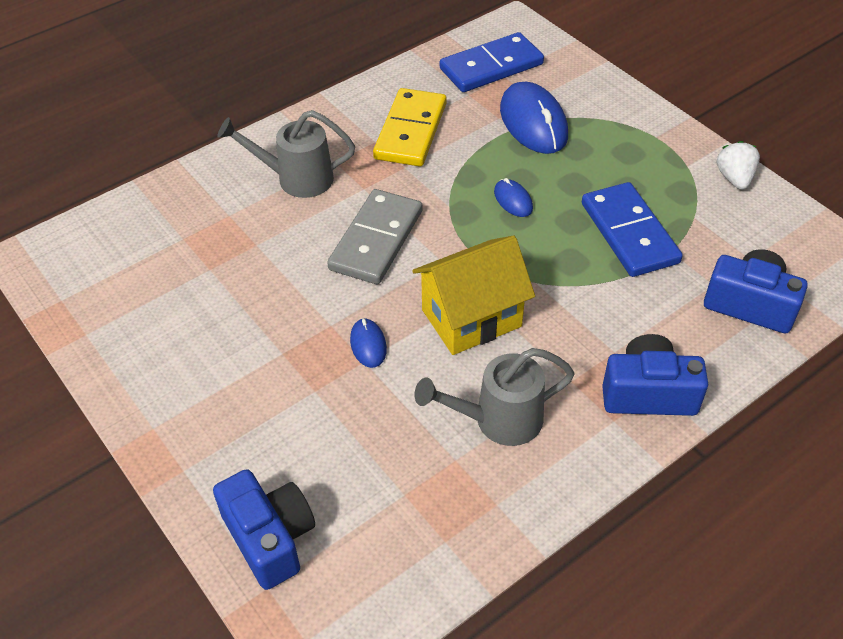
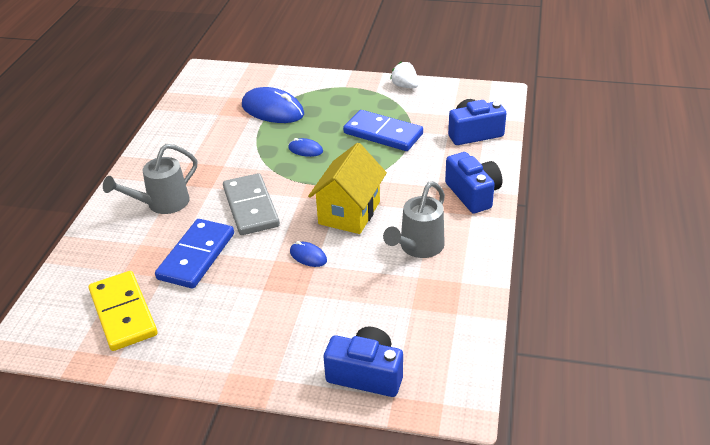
camera: 40 degrees left, 10 degrees down
yellow domino [373,88,447,167] -> yellow domino moved to [89,271,157,351]
blue domino [440,32,544,92] -> blue domino moved to [155,219,234,289]
blue camera [602,334,708,416] -> blue camera turned 105 degrees clockwise [445,152,502,213]

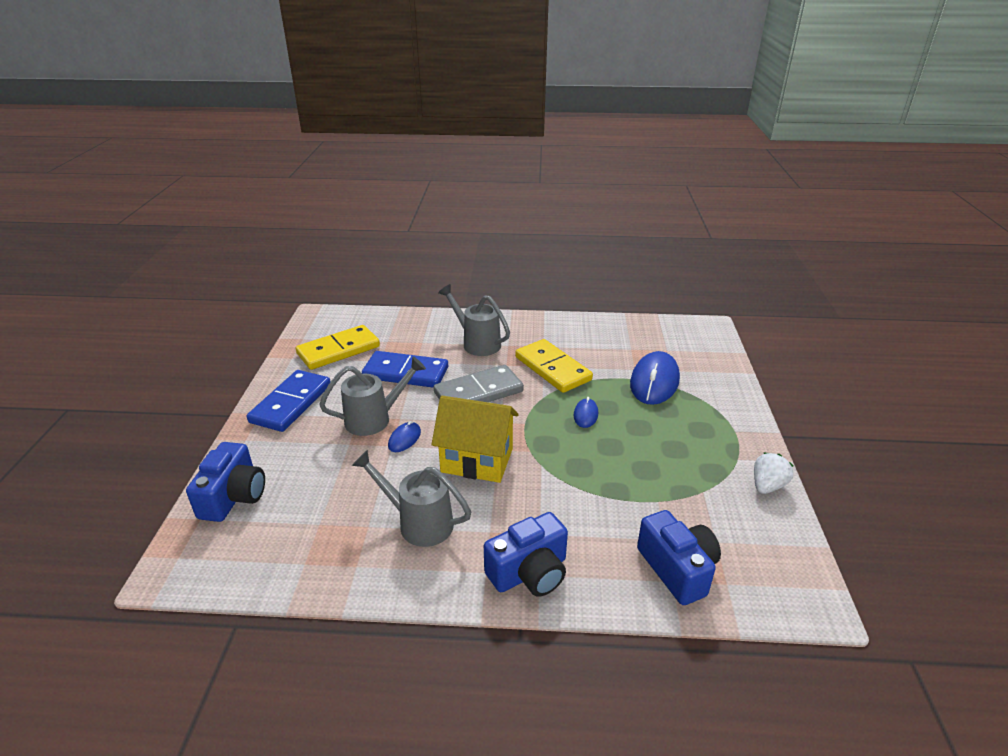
camera: 80 degrees right, 5 degrees down
blue domino [343,110,423,151] -> blue domino moved to [247,370,331,432]
none -> grey watering can [319,357,426,436]
none -> yellow domino [515,339,593,393]

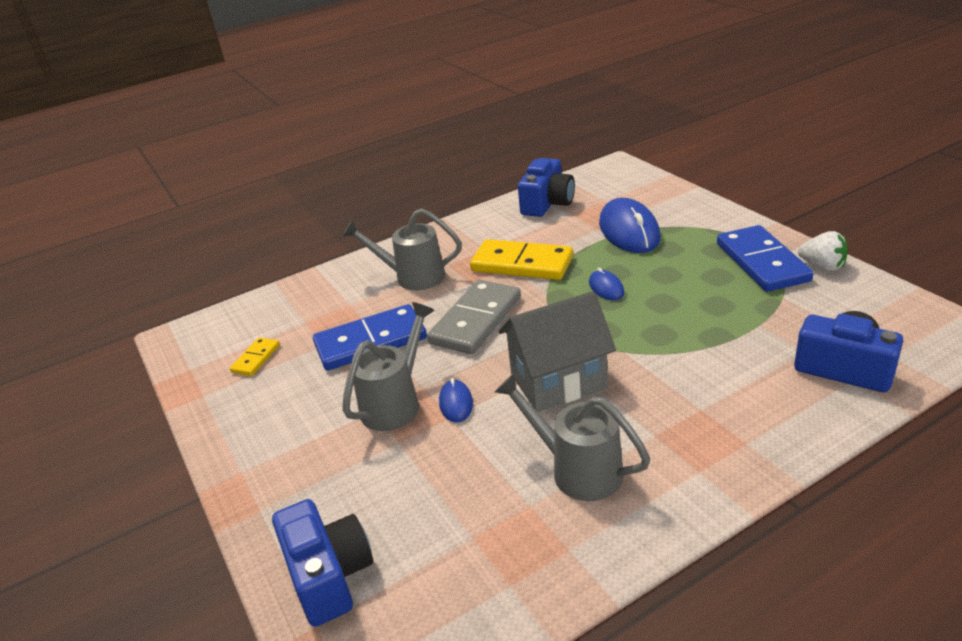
camera: 30 degrees left, 0 degrees up
blue domino [247,370,331,432] -> blue domino moved to [717,225,814,292]
yellow domino [296,325,380,370] -> yellow domino [230,337,280,376], size x0.49
grey watering can [352,450,471,547] -> grey watering can turned 45 degrees clockwise [495,373,650,501]
yellow house [431,396,519,483] -> grey house [499,291,616,412]
blue camera [484,512,568,597] -> blue camera moved to [518,158,575,217]
white strawberry [754,452,793,494] -> white strawberry turned 120 degrees clockwise [798,231,848,271]

